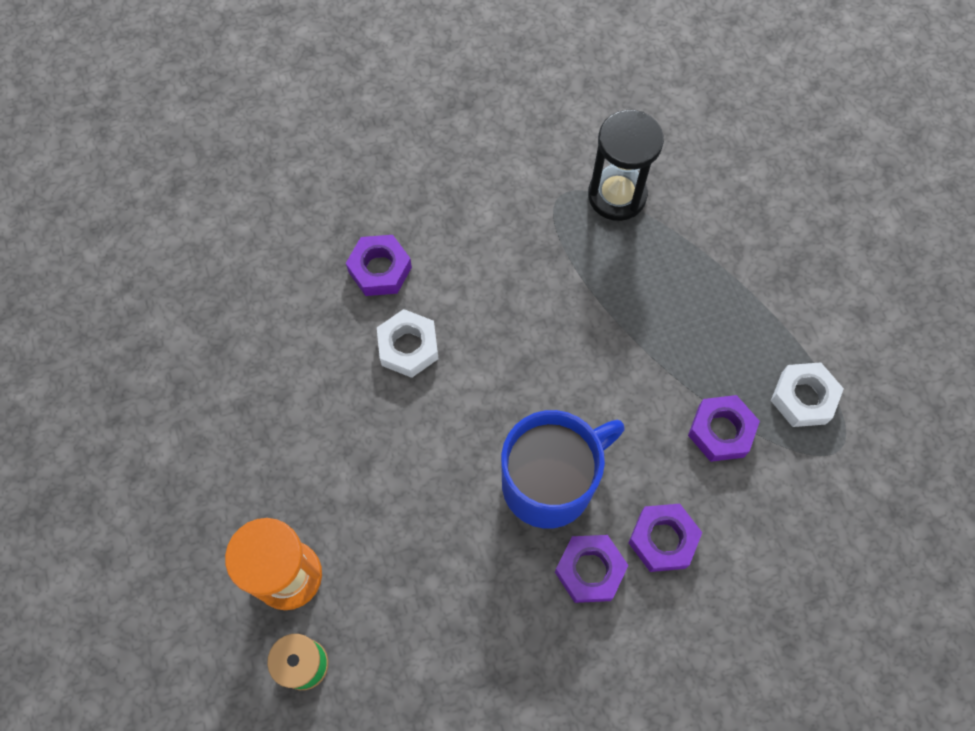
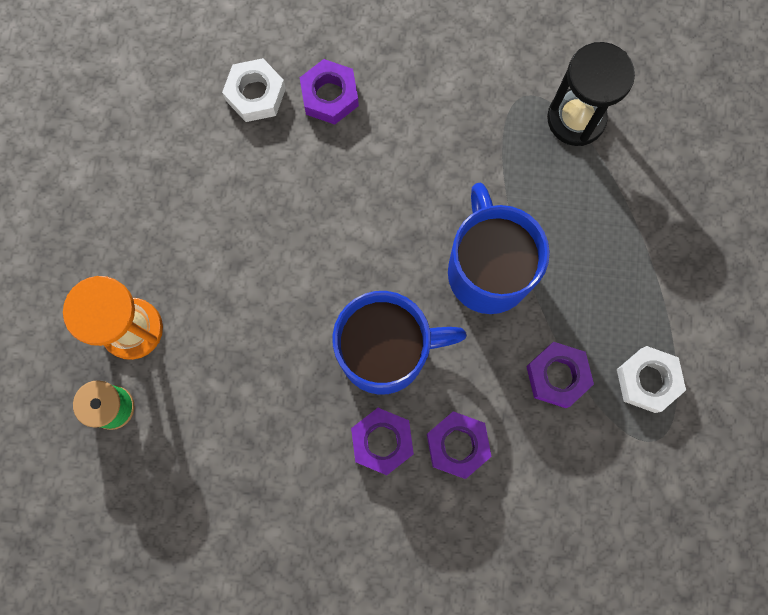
camera: 25 degrees right, 10 degrees up
white nut [377,309,438,378] -> white nut moved to [222,58,286,122]
none -> blue mug [448,183,550,314]

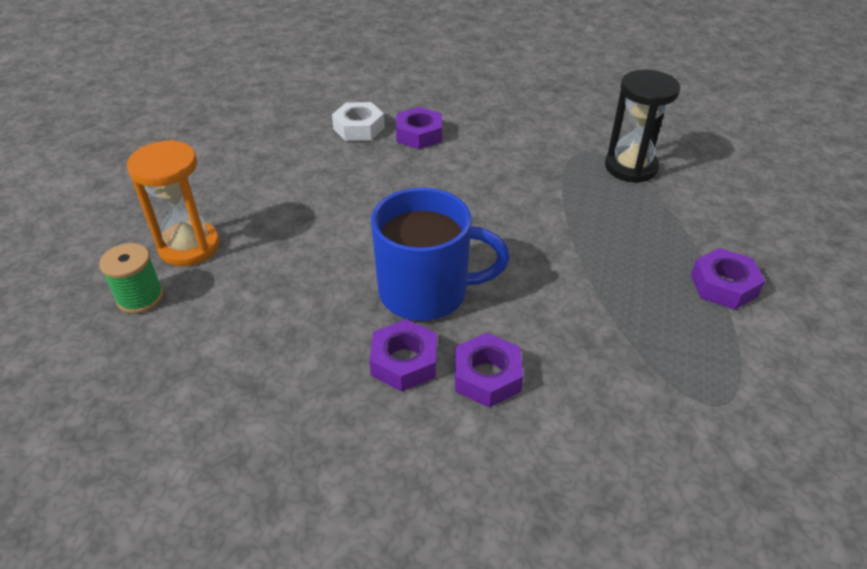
camera: 10 degrees right, 35 degrees down
blue mug [448,183,550,314] -> none
purple nut [526,342,594,408] -> purple nut moved to [691,248,765,310]
white nut [617,346,686,413] -> none

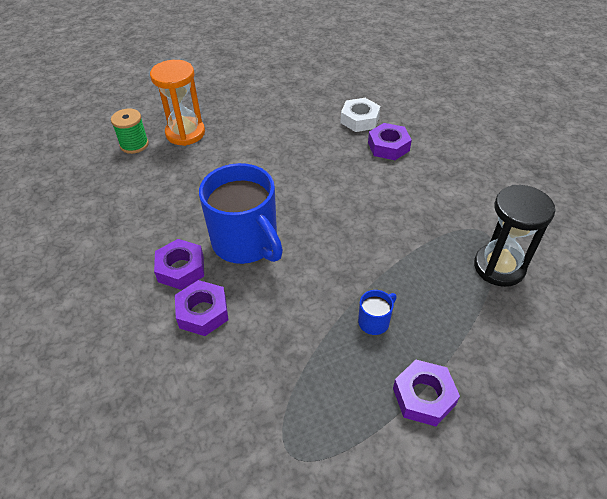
camera: 50 degrees right, 5 degrees up
none -> blue mug [358,290,397,335]

